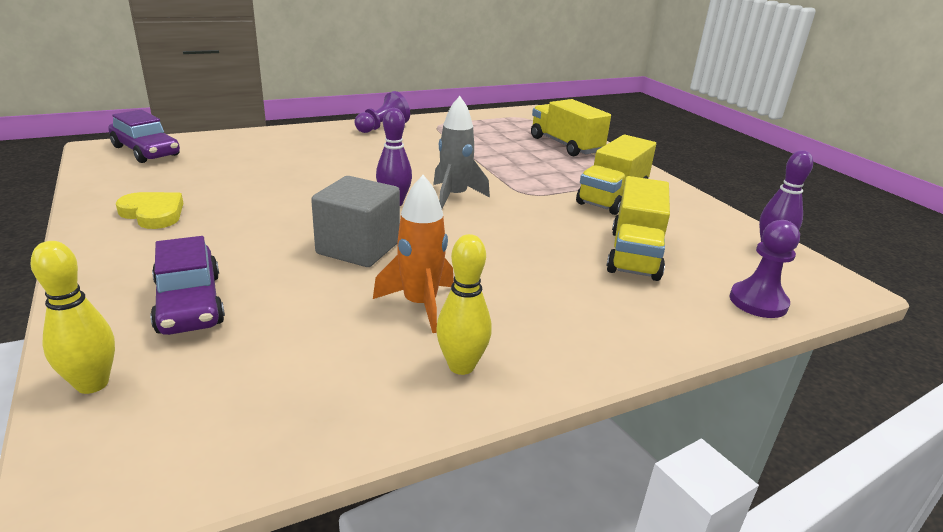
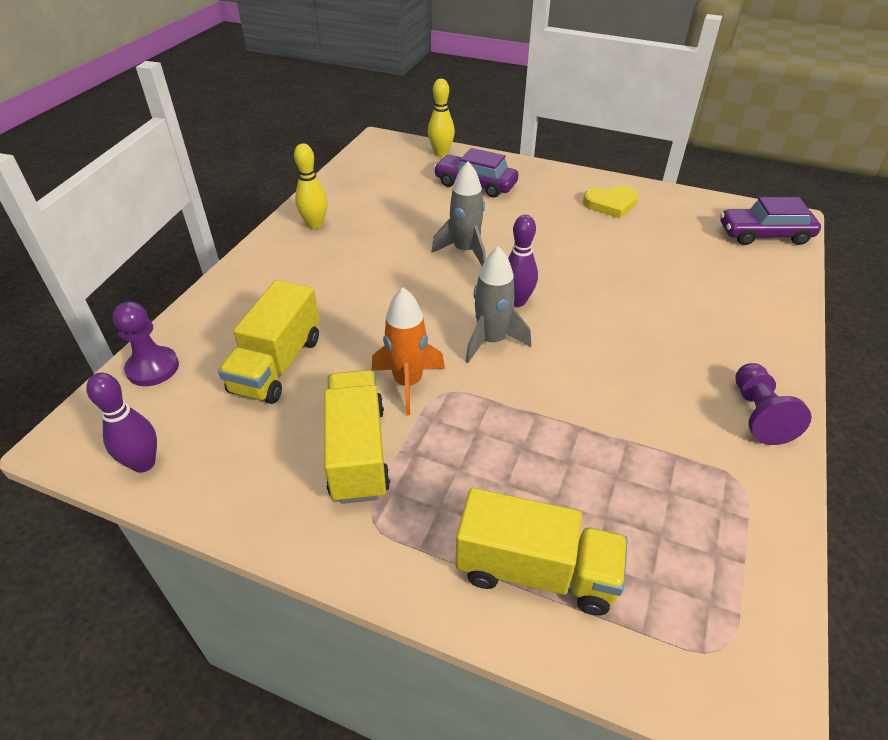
camera: 140 degrees right, 15 degrees up
grey cube [311,176,400,267] -> grey rocket [432,161,486,266]
orange rocket [373,175,454,333] -> orange rocket moved to [371,287,445,415]
yellow truck [606,176,670,281] -> yellow truck turned 135 degrees counterclockwise [218,280,320,404]

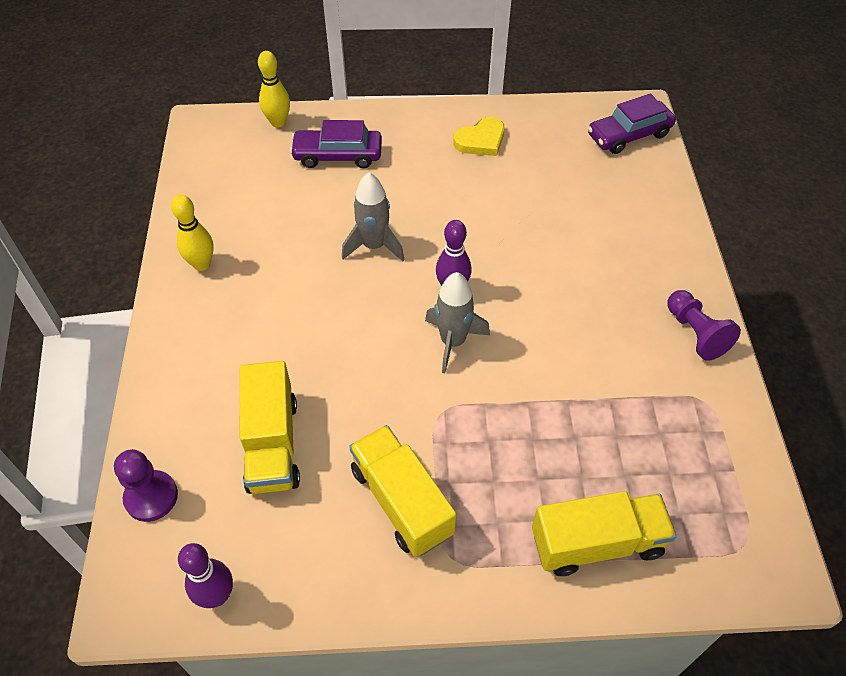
camera: 25 degrees left, 10 degrees up
orange rocket [371,287,445,415] -> none

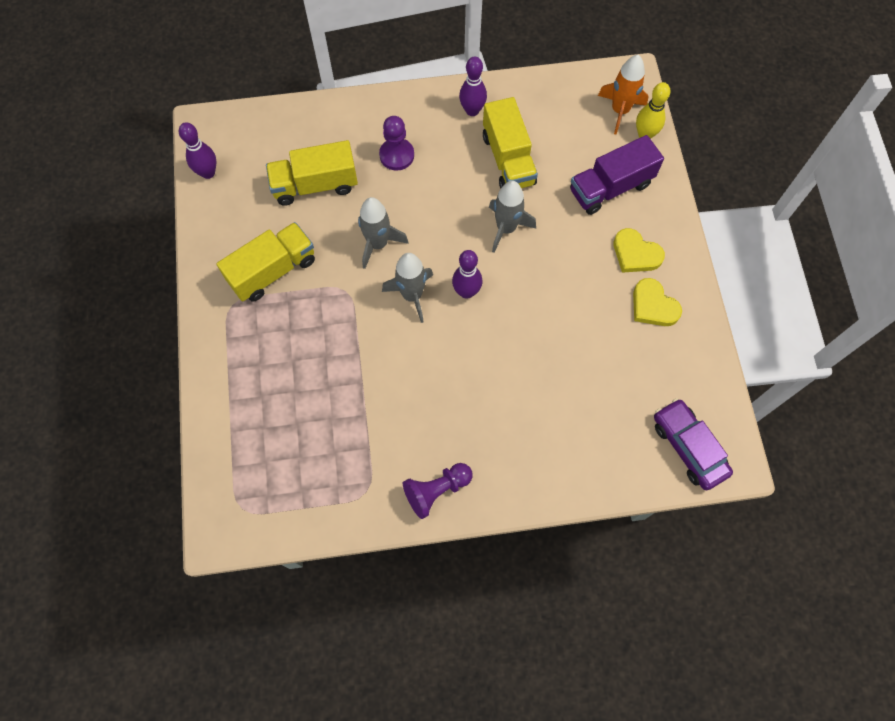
camera: 85 degrees right, 15 degrees up
purple pawn [114,449,178,522] -> purple pawn moved to [379,116,414,171]
yellow bowling pin [171,195,214,271] -> purple bowling pin [459,56,487,116]
purple car [290,120,382,168] -> purple truck [570,135,664,215]
yellow truck [532,491,677,576] -> yellow truck moved to [483,97,538,188]
none -> grey rocket [358,197,409,269]
none -> orange rocket [598,55,649,134]
none -> yellow heart [614,228,665,273]

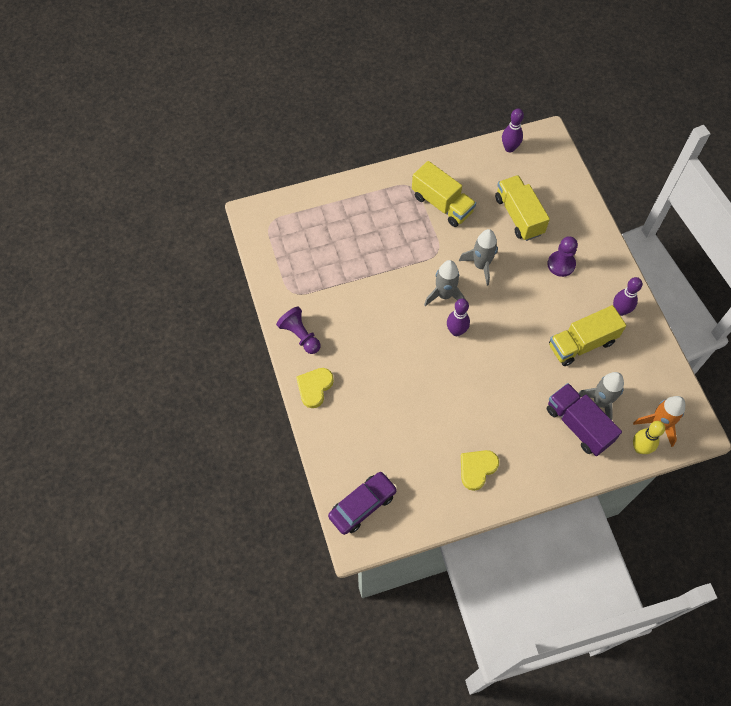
camera: 80 degrees right, 5 degrees down
grey rocket [489,181,536,253] -> grey rocket moved to [579,372,624,420]
yellow heart [614,228,665,273] -> yellow heart moved to [296,368,334,408]

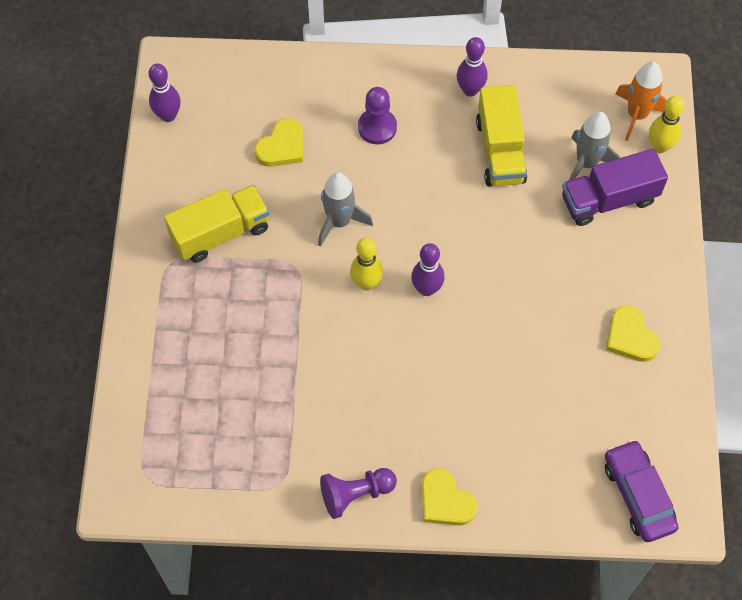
camera: 70 degrees left, 0 degrees up
grey rocket [424,260,466,306] -> yellow bowling pin [350,238,383,291]
yellow truck [495,175,550,241] -> yellow heart [254,118,303,167]

